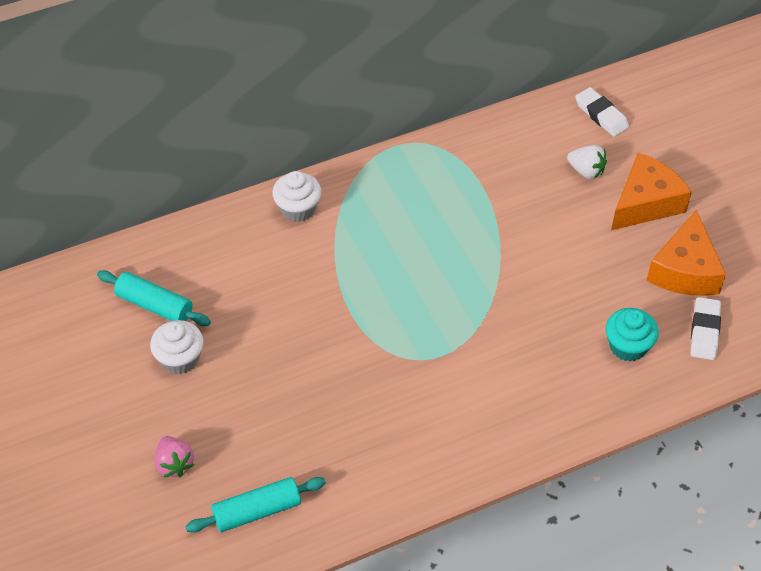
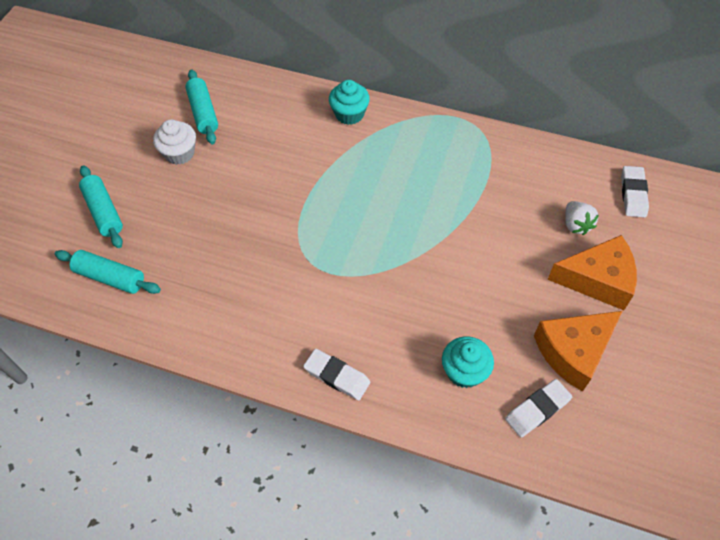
camera: 45 degrees right, 5 degrees up
pink strawberry [155,436,194,477] -> turquoise rolling pin [79,165,123,248]
white cupcake [272,171,322,222] -> turquoise cupcake [329,80,370,125]
none -> white eraser [303,349,370,400]

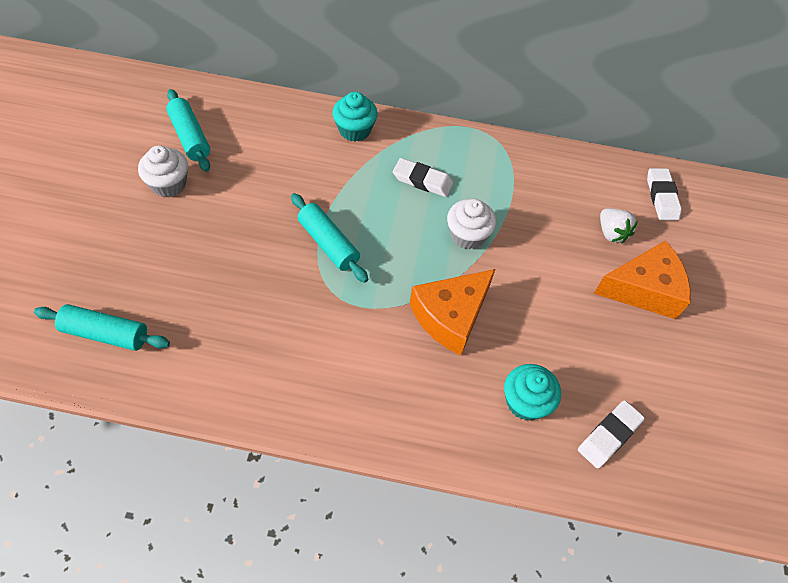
camera: 15 degrees left, 0 degrees up
turquoise rolling pin [79,165,123,248] -> turquoise rolling pin moved to [291,193,368,283]
white eraser [303,349,370,400] -> white eraser moved to [393,158,453,197]
orange cheese [534,311,622,392] -> orange cheese moved to [410,269,495,355]
none -> white cupcake [447,199,496,249]

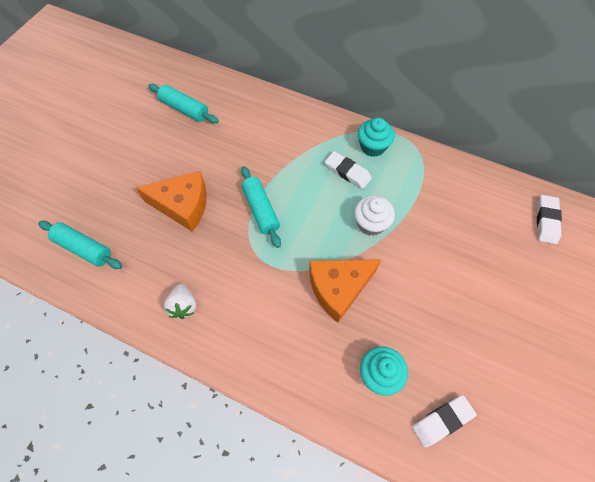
camera: 20 degrees right, 5 degrees up
white cupcake [138,146,188,197] -> none
turquoise rolling pin [166,89,210,172] -> turquoise rolling pin turned 45 degrees counterclockwise [148,84,219,123]
turquoise cupcake [332,92,378,142] -> turquoise cupcake moved to [358,118,394,157]
orange cheese [593,240,691,319] -> orange cheese moved to [136,171,207,232]
white strawberry [600,208,638,244] -> white strawberry moved to [164,284,196,319]

